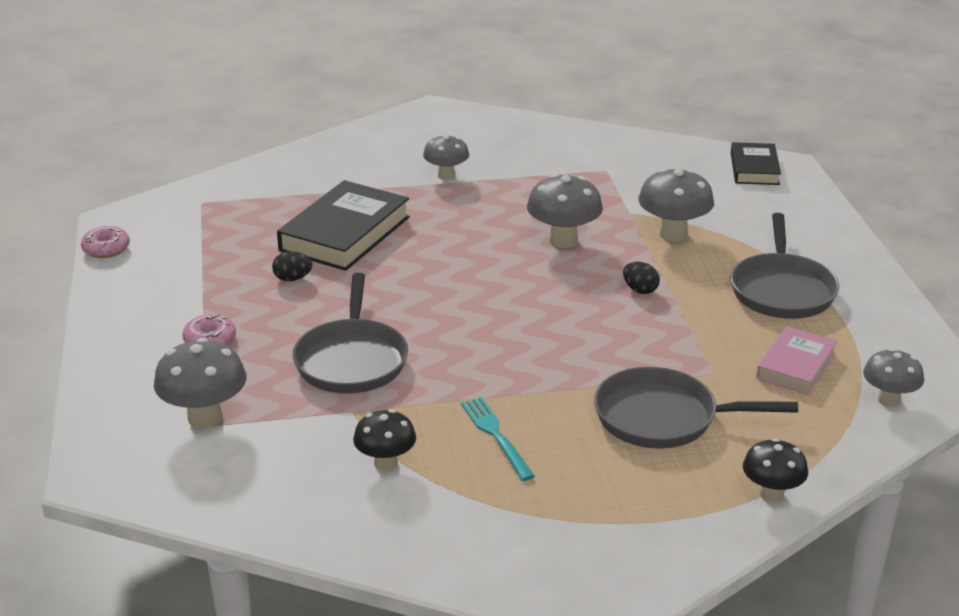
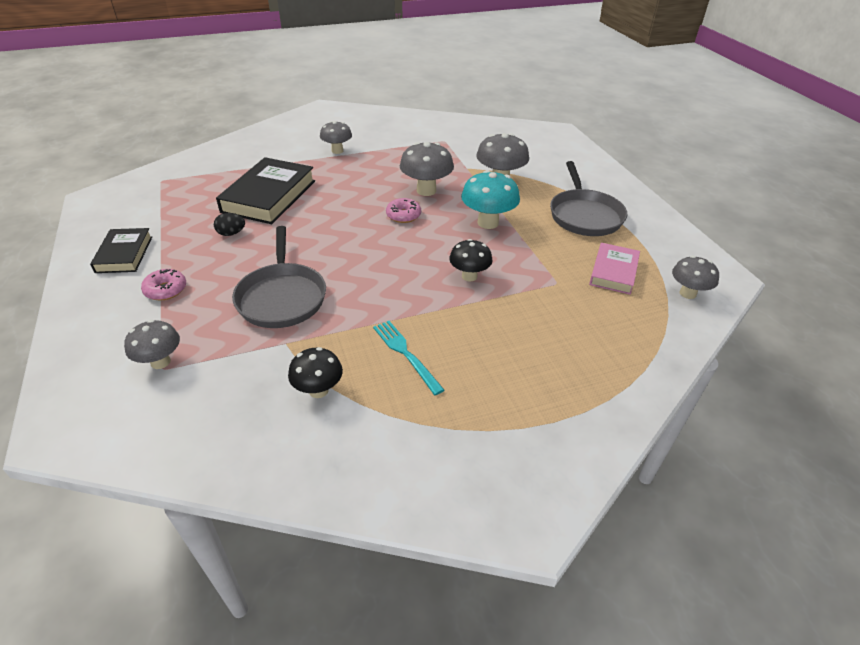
camera: 10 degrees left, 10 degrees up
pink donut [81,226,130,258] -> pink donut moved to [386,198,421,223]
grey mushroom [154,338,246,428] -> grey mushroom [124,320,180,369], size x0.66
grey pan [594,367,798,449] -> none
black egg [623,262,660,294] -> turquoise mushroom [461,170,520,229]
black book [731,142,781,185] -> black book moved to [90,228,152,273]
black mushroom [743,438,808,502] -> black mushroom moved to [449,239,492,282]

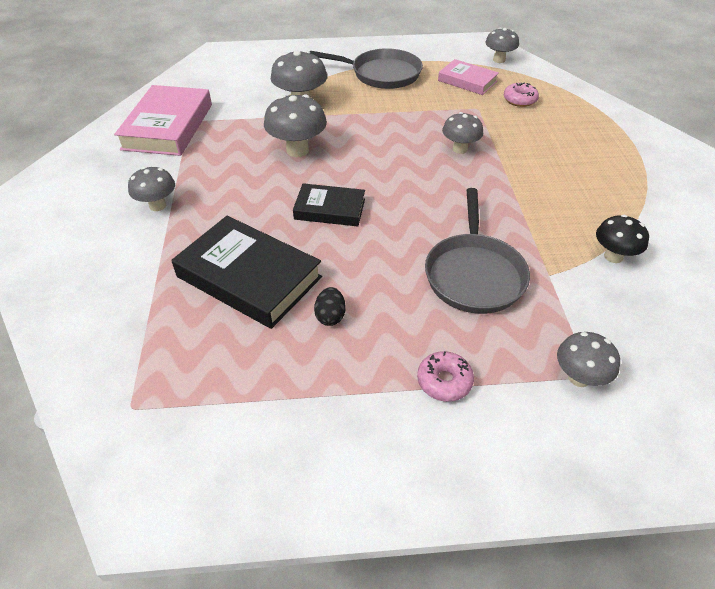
camera: 75 degrees left, 5 degrees up
black book [90,228,152,273] -> black book moved to [293,183,365,226]
grey pan [232,226,326,328] -> grey pan turned 90 degrees clockwise [425,188,530,314]
turquoise fork [373,321,444,395] -> none
pink donut [386,198,421,223] -> pink donut moved to [504,83,539,107]
black mushroom [449,239,492,282] -> grey mushroom [442,112,483,154]
turquoise mushroom [461,170,520,229] -> none
none -> pink book [114,85,212,156]

